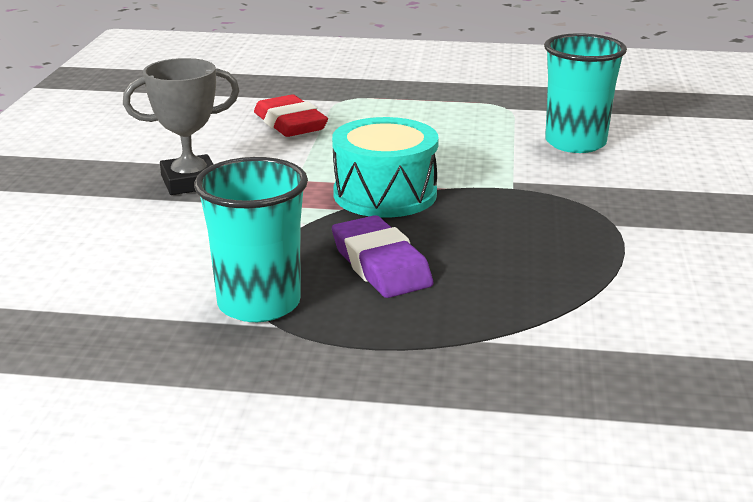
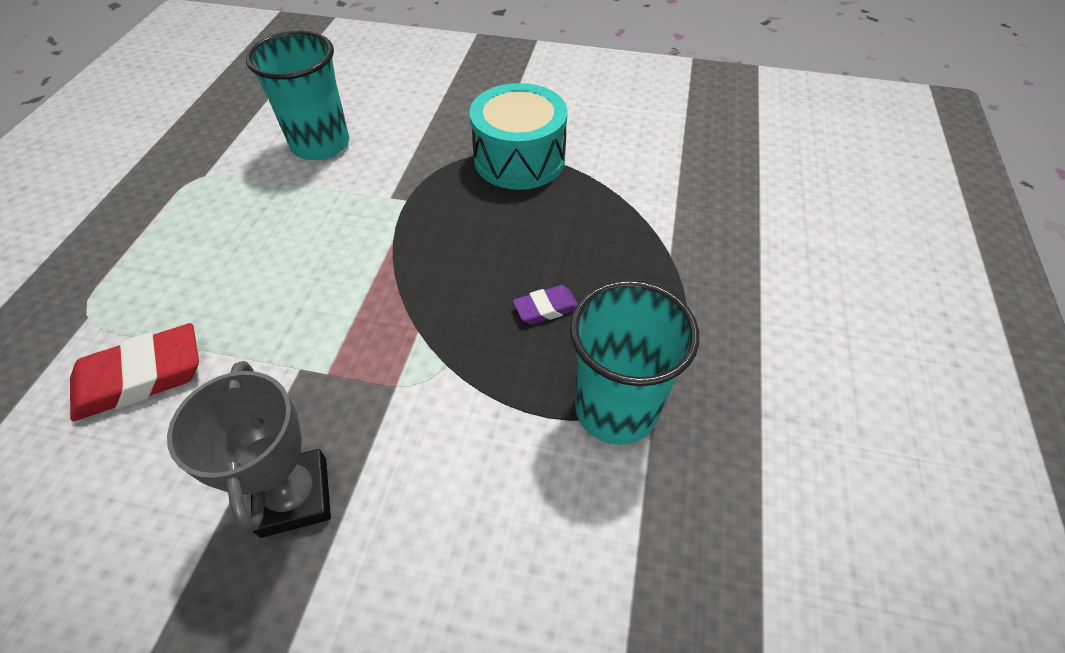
camera: 85 degrees left, 25 degrees up
turquoise drum [332,117,439,218] -> turquoise drum moved to [469,83,568,190]
purple eraser [332,215,433,298] -> purple eraser [513,285,578,324], size x0.54

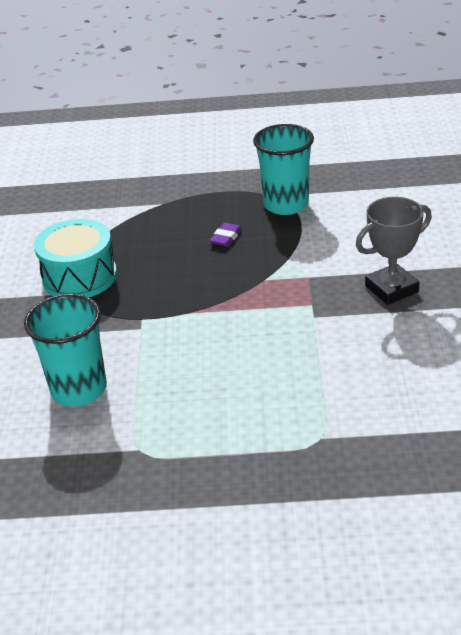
camera: 100 degrees left, 15 degrees down
red eraser [70,323,199,421] -> none
purple eraser [513,285,578,324] -> purple eraser turned 60 degrees clockwise [209,223,242,246]

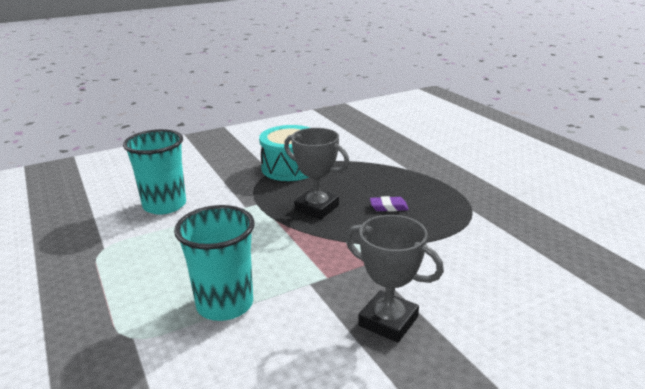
camera: 60 degrees right, 10 degrees down
turquoise cup [253,124,314,215] -> turquoise cup moved to [174,205,255,321]
none -> grey trophy [284,128,350,219]

